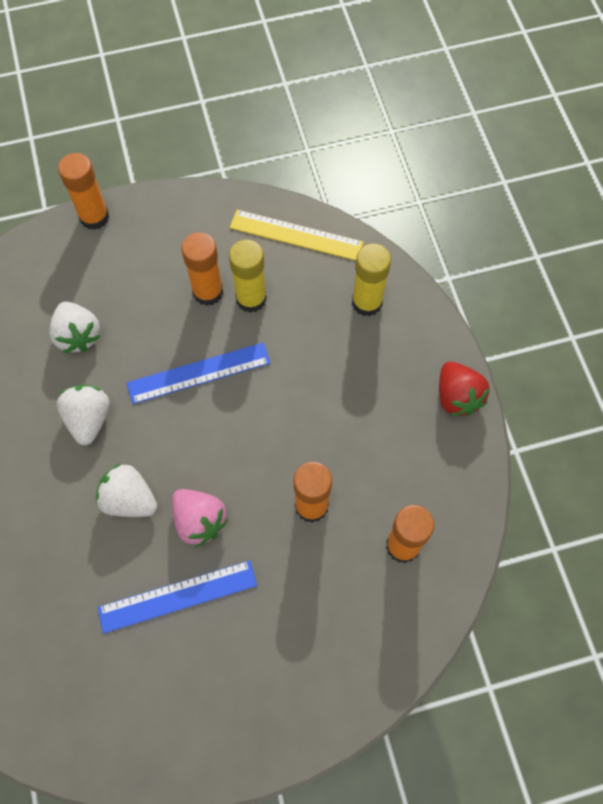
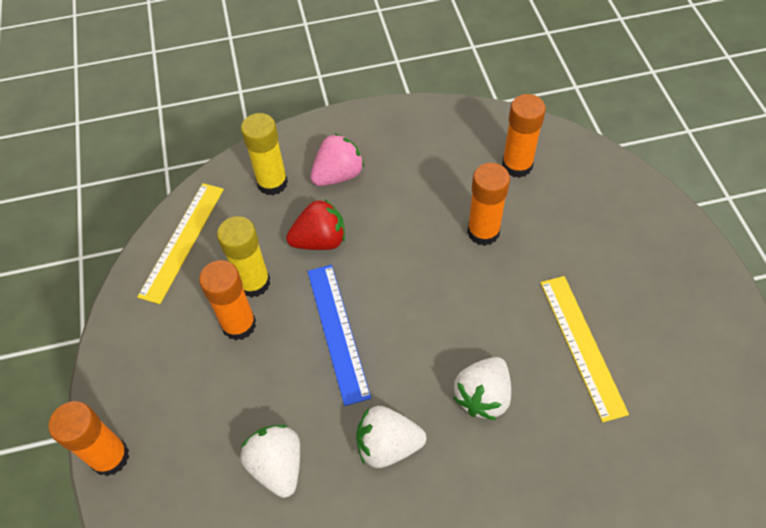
camera: 85 degrees left, 10 degrees down
white strawberry [49,301,101,353] -> white strawberry turned 90 degrees counterclockwise [240,425,300,498]
blue ruler [98,560,257,633] -> yellow ruler [540,276,629,422]
pink strawberry [172,489,229,547] -> pink strawberry moved to [311,133,364,186]
red strawberry [439,362,490,416] -> red strawberry moved to [286,199,345,250]

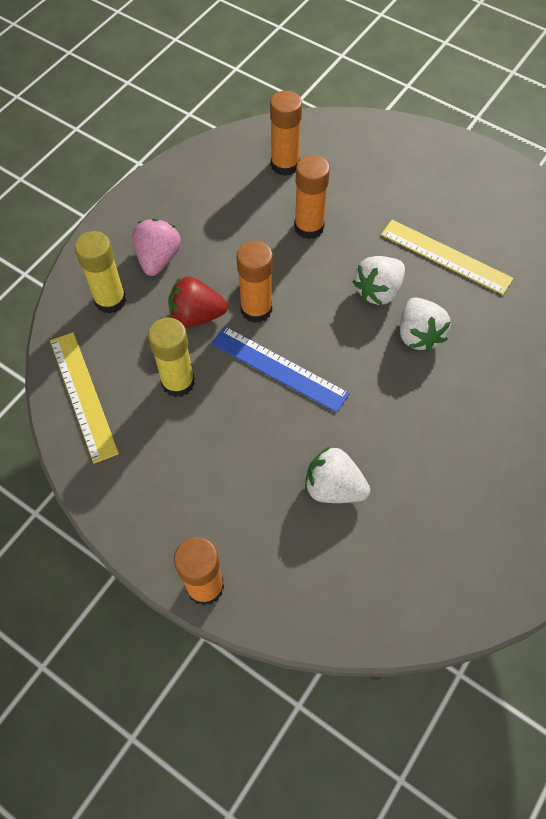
camera: 45 degrees left, 5 degrees up
orange glue stick [199,260,256,341] -> orange glue stick moved to [237,241,273,323]
red strawberry [286,199,345,250] -> red strawberry turned 120 degrees counterclockwise [168,277,228,328]
white strawberry [356,406,426,468] -> white strawberry moved to [353,256,405,305]

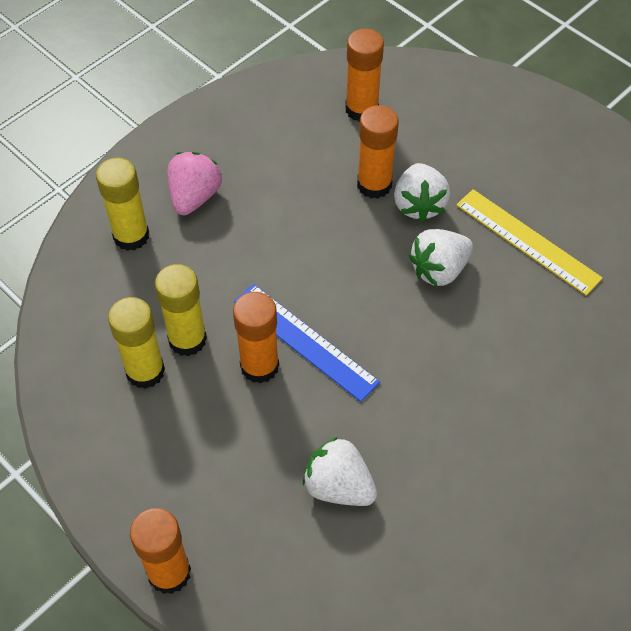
camera: 10 degrees right, 5 degrees down
yellow ruler [50,332,119,464] -> none
red strawberry [168,277,228,328] -> none
orange glue stick [237,241,273,323] -> orange glue stick moved to [233,292,279,384]
white strawberry [400,298,451,352] -> white strawberry moved to [394,163,450,222]
none -> yellow glue stick [108,297,165,389]

